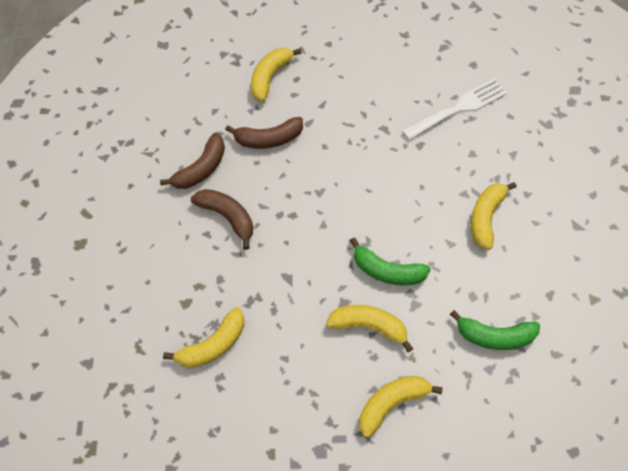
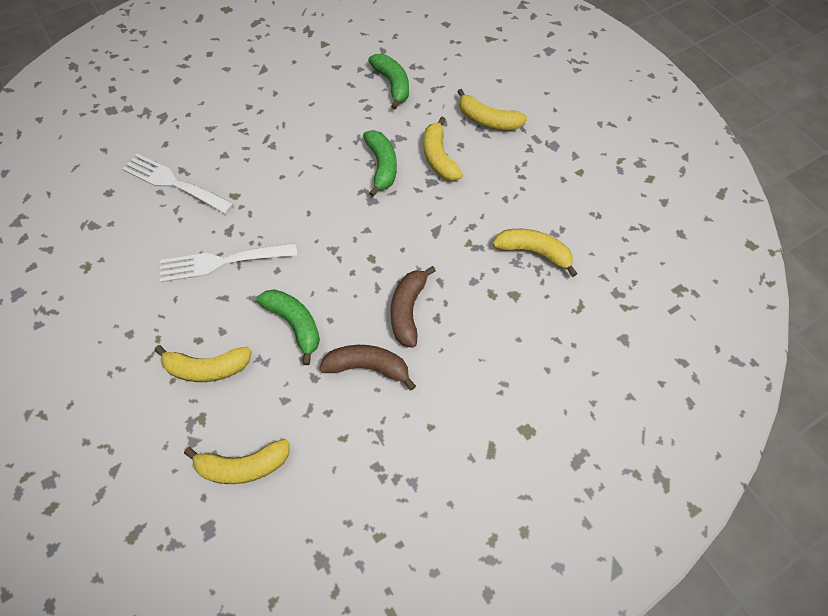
camera: 120 degrees left, 0 degrees up
brown banana [225,117,303,149] -> green banana [256,289,320,365]
yellow banana [471,182,516,250] -> yellow banana moved to [184,439,290,484]
none -> white fork [160,243,298,282]

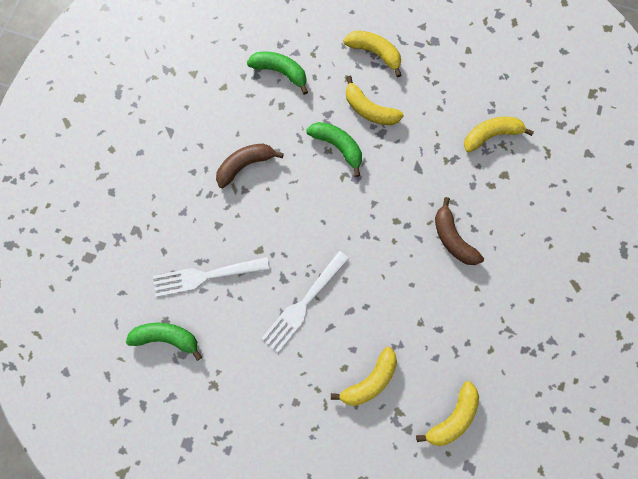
camera: 40 degrees left, 15 degrees up
green banana [256,289,320,365] -> green banana moved to [126,322,202,361]
brown banana [319,345,416,391] -> brown banana moved to [216,144,284,188]
yellow banana [457,89,527,131] -> yellow banana turned 135 degrees counterclockwise [343,31,401,77]

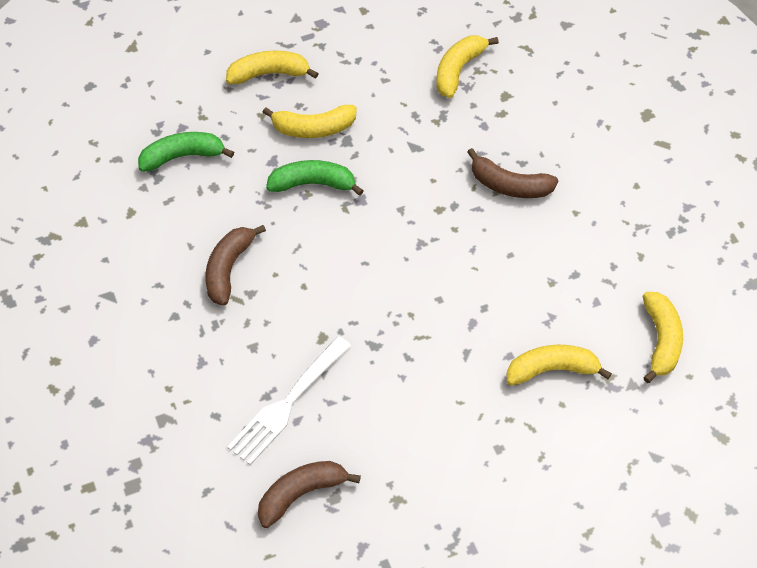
camera: 40 degrees left, 20 degrees down
green banana [126,322,202,361] -> brown banana [258,461,361,528]
white fork [261,251,349,352] -> none
yellow banana [331,347,397,406] -> yellow banana turned 105 degrees counterclockwise [507,344,612,386]

